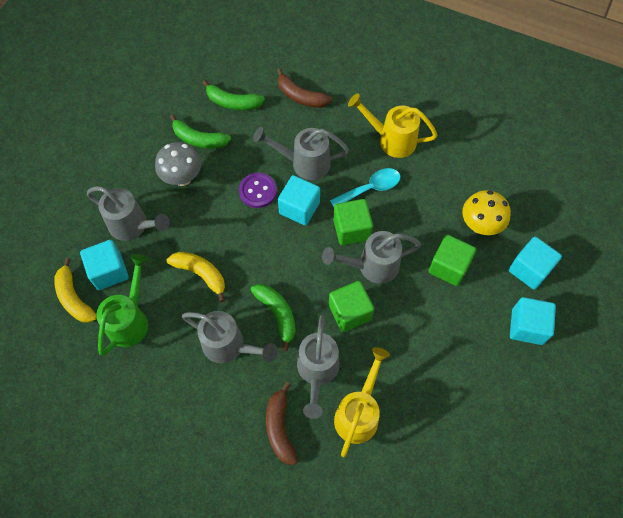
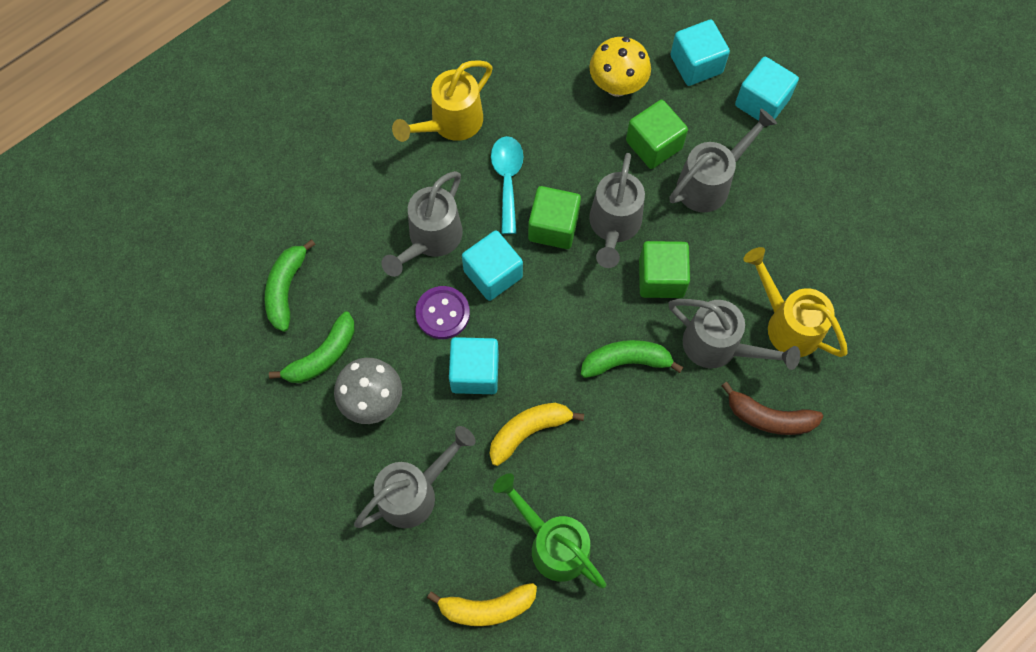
camera: 65 degrees left, 5 degrees up
turquoise cube [80,240,129,290] -> turquoise cube moved to [449,337,499,394]
grey watering can [182,311,277,363] -> grey watering can moved to [669,109,777,212]
green banana [203,80,265,110] -> green banana turned 150 degrees clockwise [265,239,316,332]
brown banana [277,69,332,108] -> none

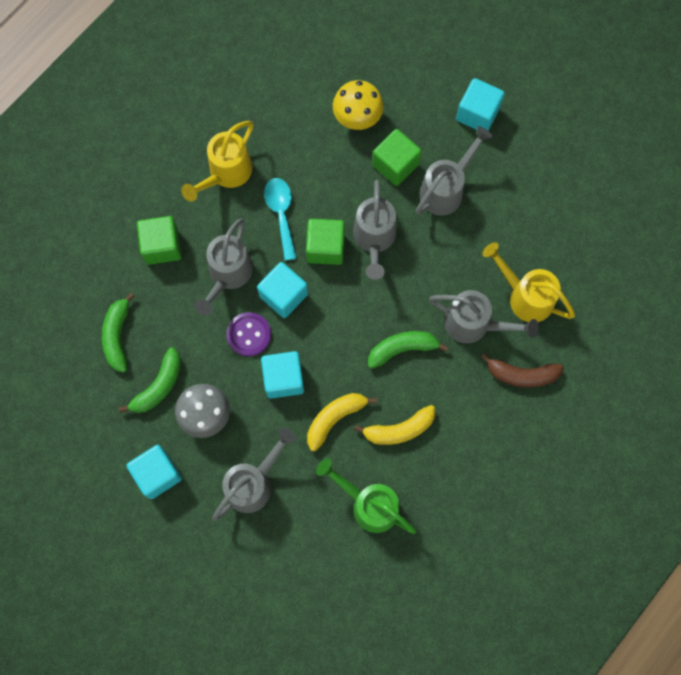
camera: 10 degrees left, 5 degrees up
yellow banana [427,583,537,626] -> yellow banana moved to [354,405,436,445]
green cube [639,241,690,298] -> green cube moved to [137,216,182,265]
turquoise cube [671,20,730,86] -> turquoise cube moved to [126,445,182,499]

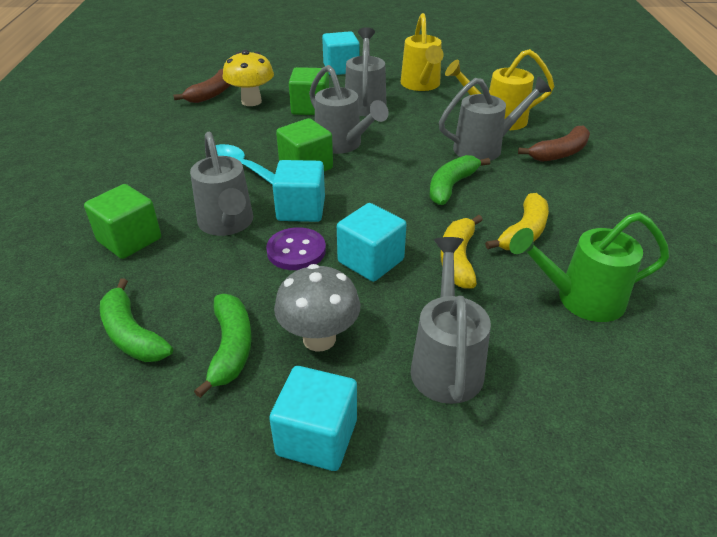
camera: 40 degrees left, 35 degrees down
yellow watering can [181,121,253,201] -> yellow watering can moved to [401,13,444,91]
none -> brown banana [173,69,230,103]

